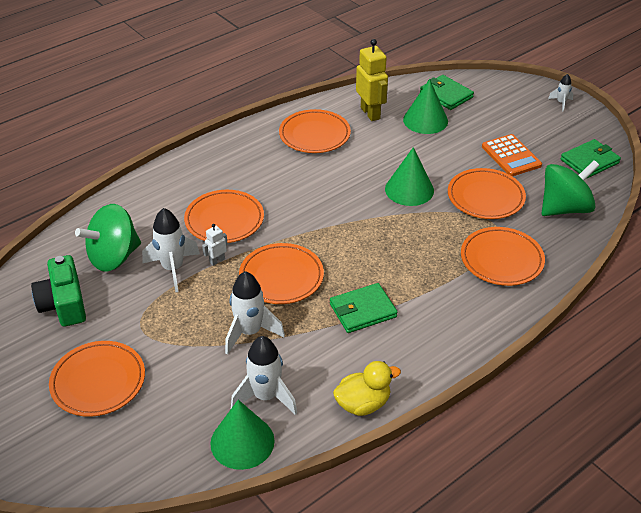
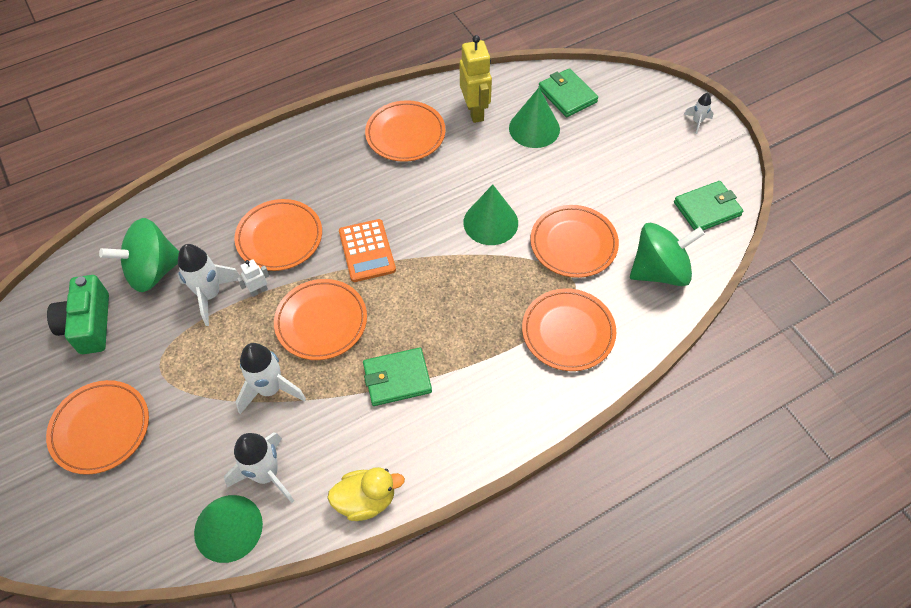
camera: 10 degrees right, 15 degrees up
orange calculator [482,134,542,176] -> orange calculator moved to [339,219,396,282]

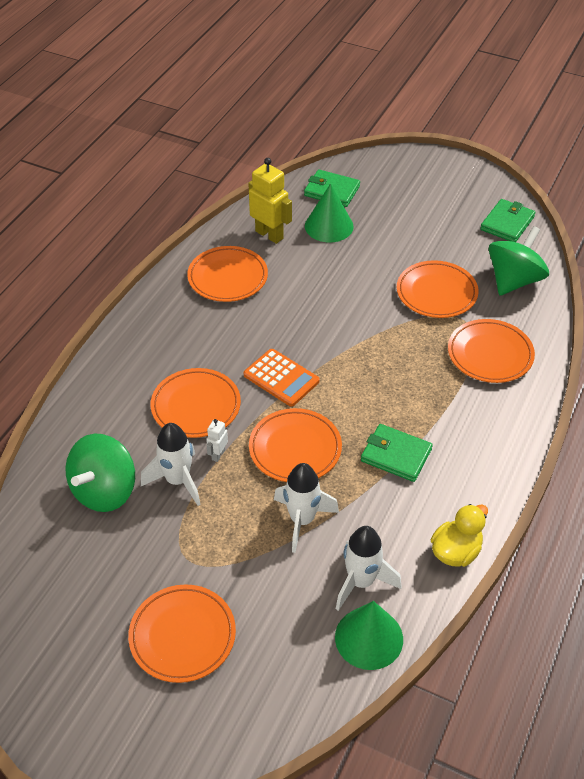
camera: 35 degrees left, 10 degrees down
green camera [47,275,109,354] -> none
green wallet [363,348,432,406] -> green wallet turned 75 degrees clockwise [361,424,433,482]
green cone [463,184,518,245] -> none
white rocket [684,93,714,134] -> none

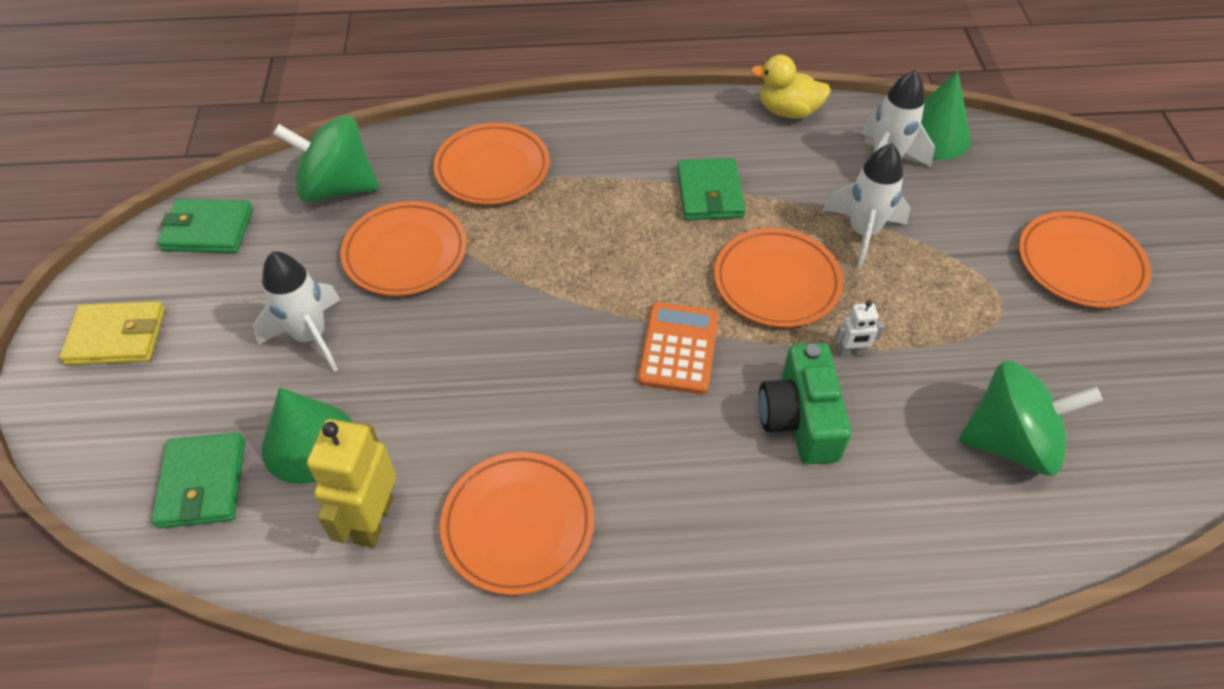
camera: 120 degrees left, 5 degrees up
white rocket [141,423,200,506] -> white rocket moved to [253,251,341,372]
orange plate [150,368,241,438] -> green camera [759,343,852,464]
none -> yellow wallet [59,301,165,365]

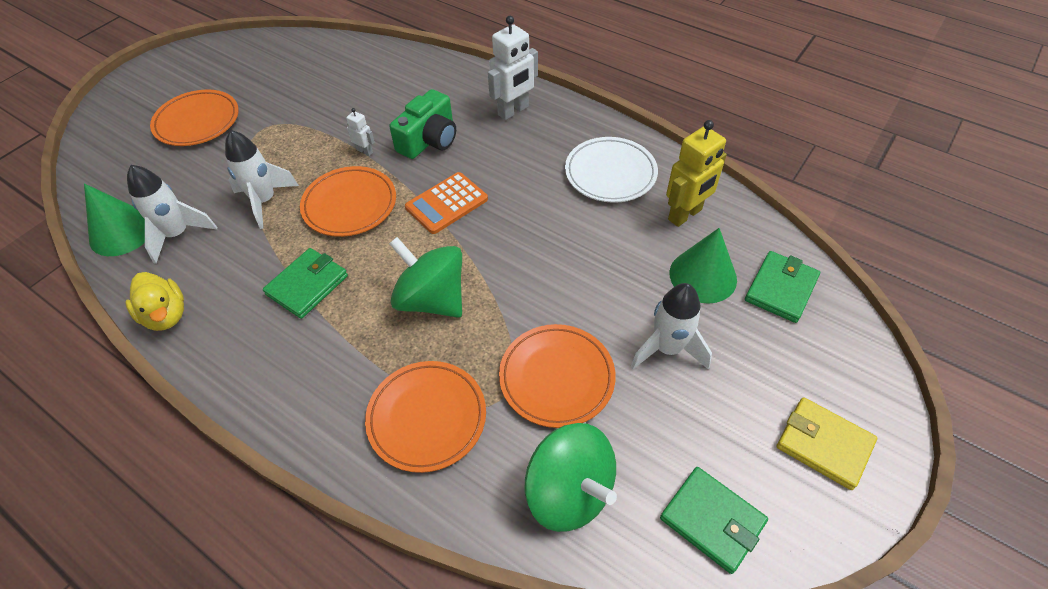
camera: 140 degrees left, 0 degrees up
orange plate [440,452,594,595] -> white plate [565,137,658,203]
green spinning top [959,361,1103,476] -> green spinning top moved to [389,237,462,317]
none -> white robot [488,16,538,120]

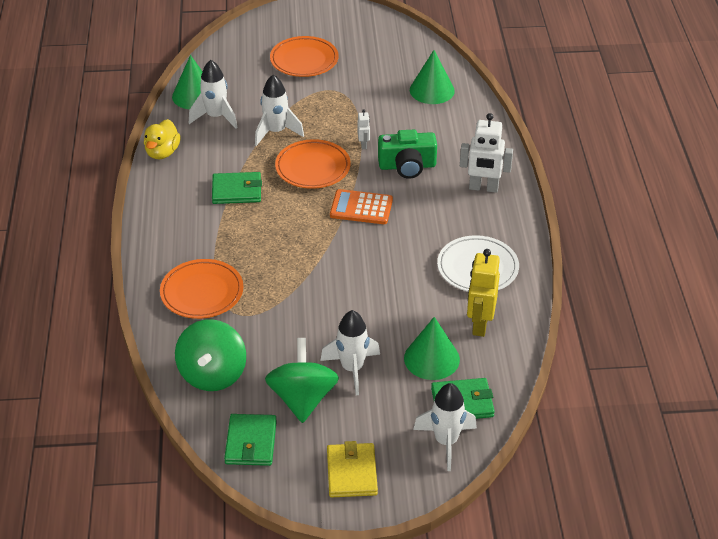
camera: 50 degrees right, 10 degrees down
green spinning top [389,237,462,317] -> green spinning top moved to [265,338,339,423]
orange plate [499,324,616,428] -> none
yellow robot [666,120,727,227] -> yellow robot turned 90 degrees clockwise [467,249,500,337]
none -> green cone [410,50,455,104]
none -> white rocket [413,383,477,471]

